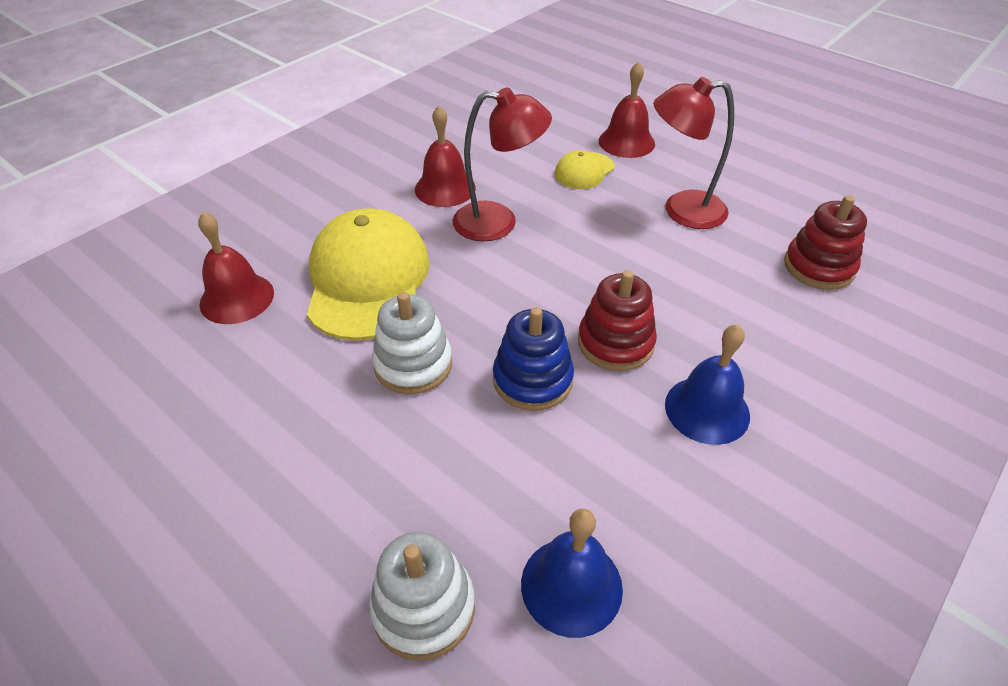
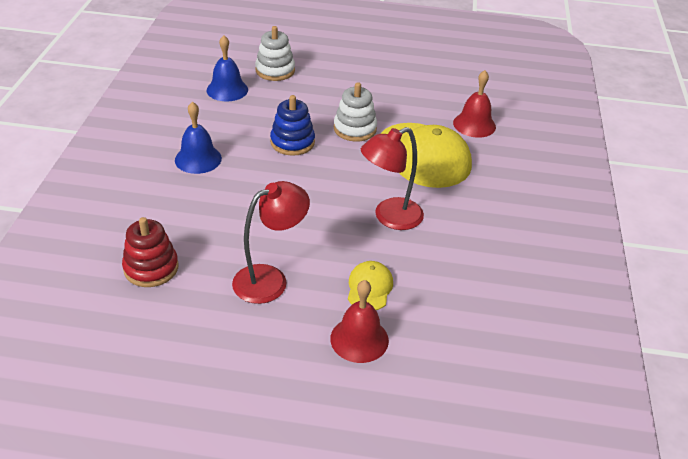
camera: 145 degrees right, 5 degrees down
red bell [415,106,476,207] -> none
red stacking toy [578,270,657,371] -> none

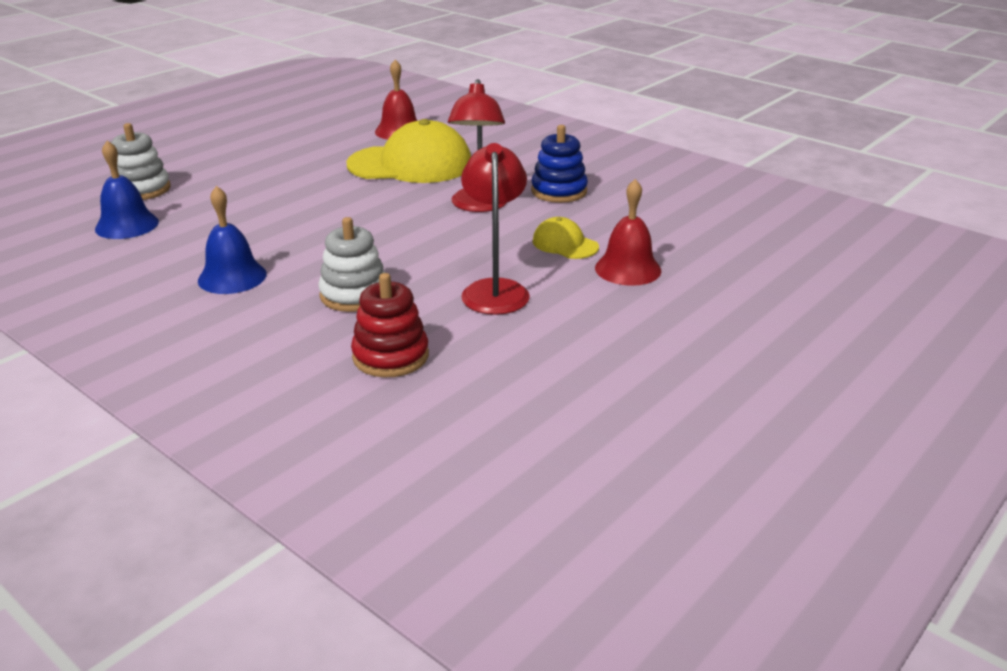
camera: 55 degrees left, 10 degrees down
blue stacking toy [270,95,315,156] -> blue stacking toy moved to [531,125,588,203]
white stacking toy [334,82,377,142] -> white stacking toy moved to [318,217,385,312]

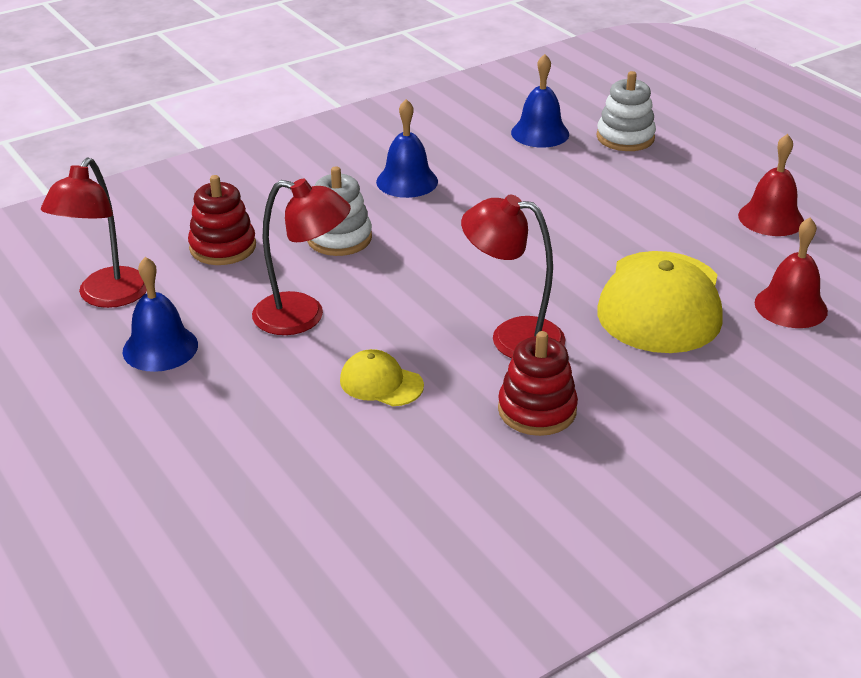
camera: 105 degrees right, 5 degrees up
blue stacking toy [531,125,588,203] -> red stacking toy [498,331,578,436]
yellow cap [533,217,599,259] -> yellow cap turned 120 degrees counterclockwise [340,349,424,406]
red bell [595,179,661,286] -> red bell moved to [738,134,804,236]
none -> red lamp [41,157,147,308]
none -> blue bell [122,257,198,372]

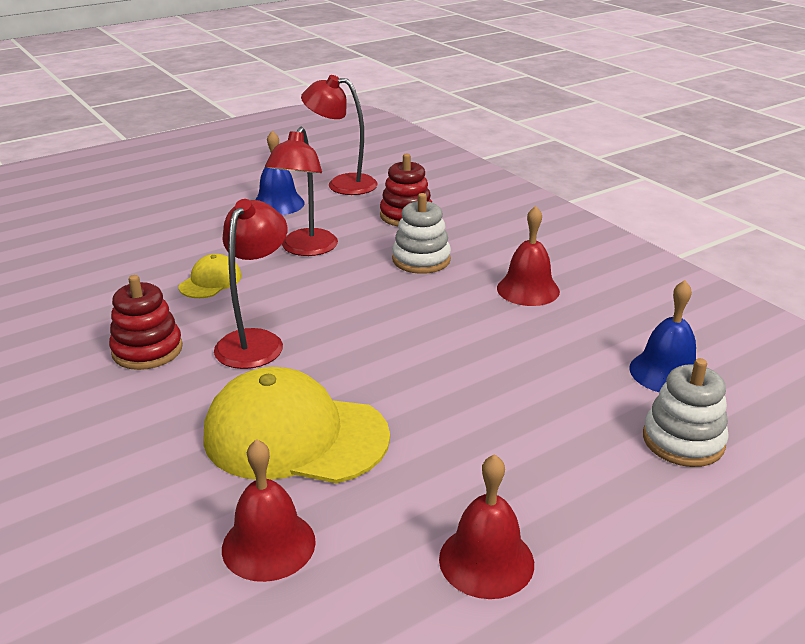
camera: 90 degrees right, 5 degrees down
blue bell [376,99,438,198] -> red bell [497,206,560,306]

